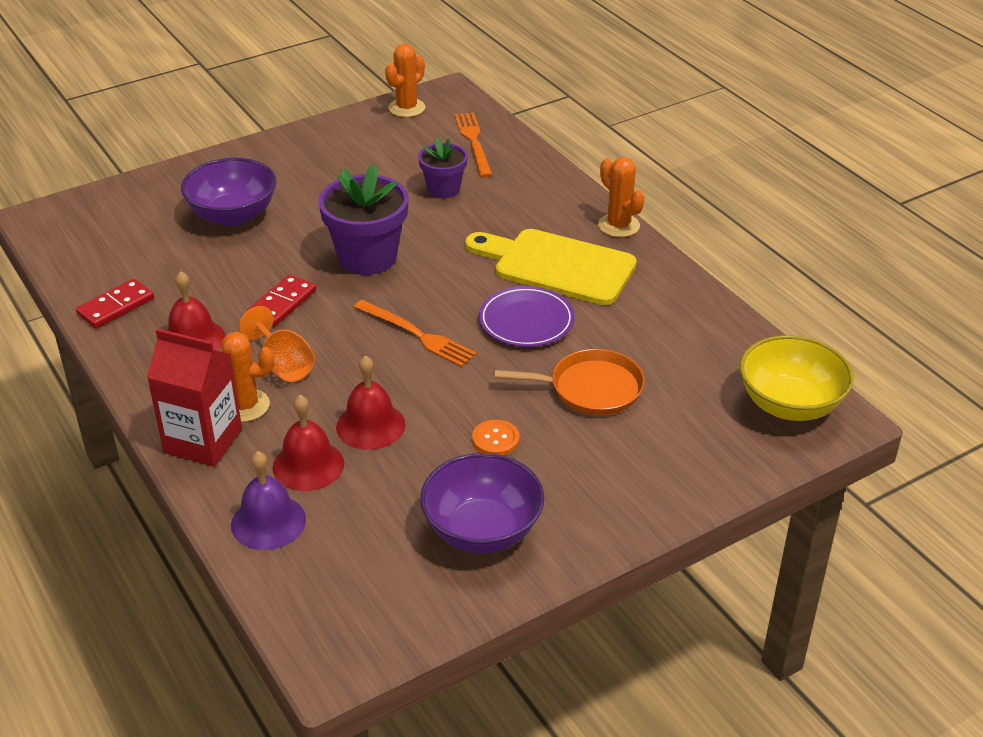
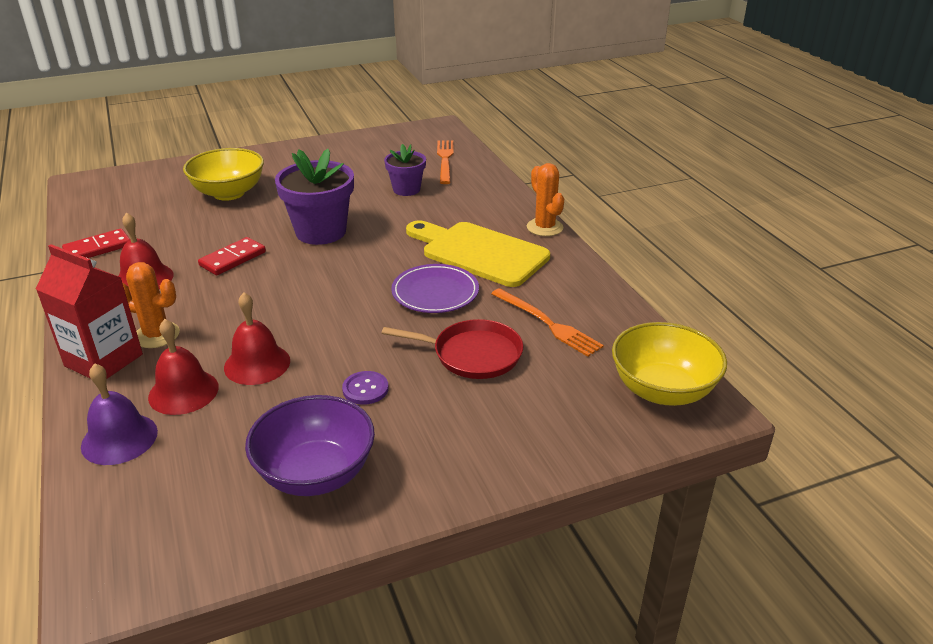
camera: 10 degrees right, 5 degrees down
purple bowl [181,158,276,226] -> yellow bowl [183,148,264,201]
orange goblet [239,306,315,382] -> none
orange fork [354,300,477,367] -> orange fork moved to [491,288,604,357]
orange cactus [385,44,425,117] -> none
orange button [472,420,519,455] -> purple button [342,371,389,405]
orange pan [495,349,645,415] -> red pan [382,319,523,379]

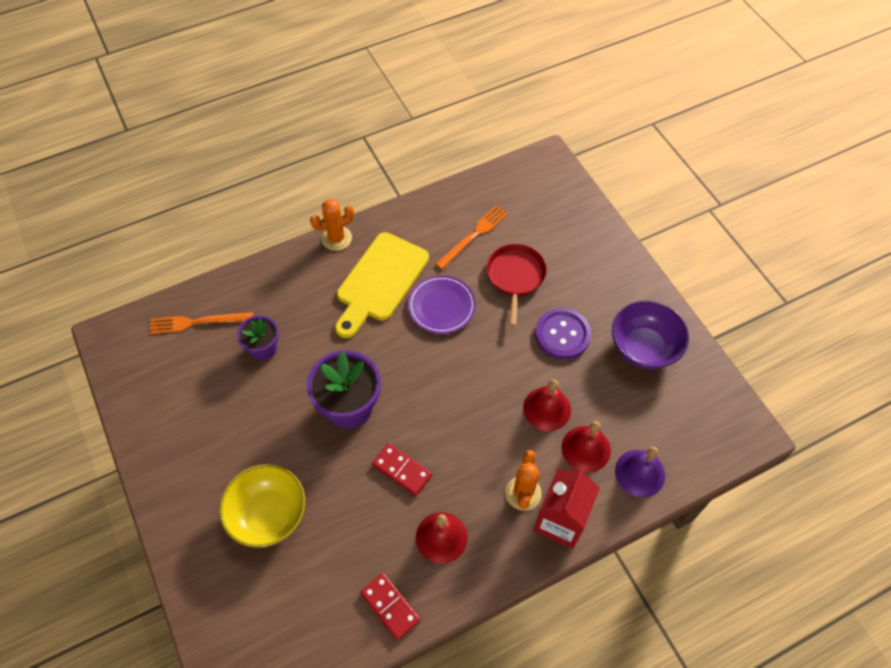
camera: 95 degrees left, 25 degrees up
purple button [342,371,389,405] -> purple button [535,308,591,359], size x1.79
yellow bowl [612,322,727,406] -> none

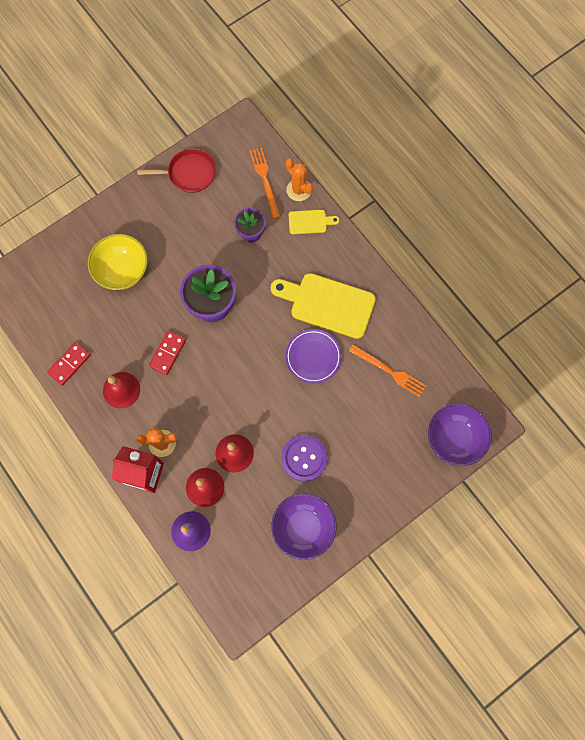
camera: 80 degrees right, 15 degrees up
orange cactus [310,199,354,251] -> orange cactus moved to [285,159,313,201]
red pan [487,244,547,326] -> red pan moved to [137,149,216,193]
none -> yellow cutting board [289,210,340,234]
none -> purple bowl [428,403,492,466]

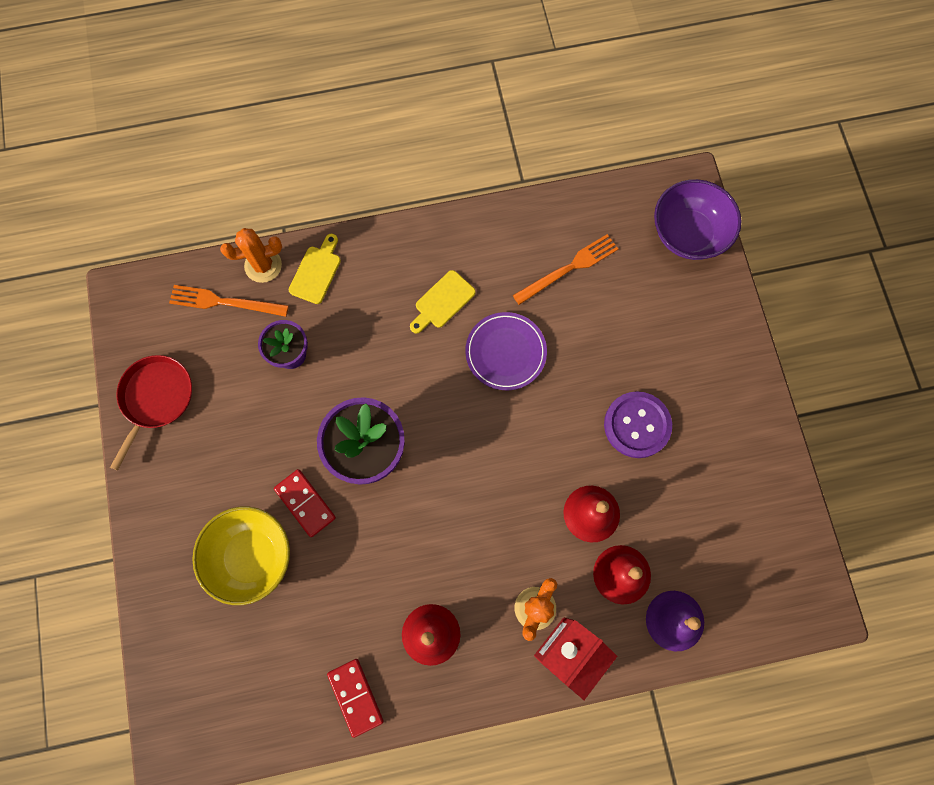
camera: 65 degrees left, 0 degrees up
red domino [149,330,186,375] -> red domino moved to [274,469,336,537]
yellow cutting board [271,273,376,339] -> yellow cutting board [410,270,476,334], size x0.50
purple bowl [271,493,337,560] -> none

